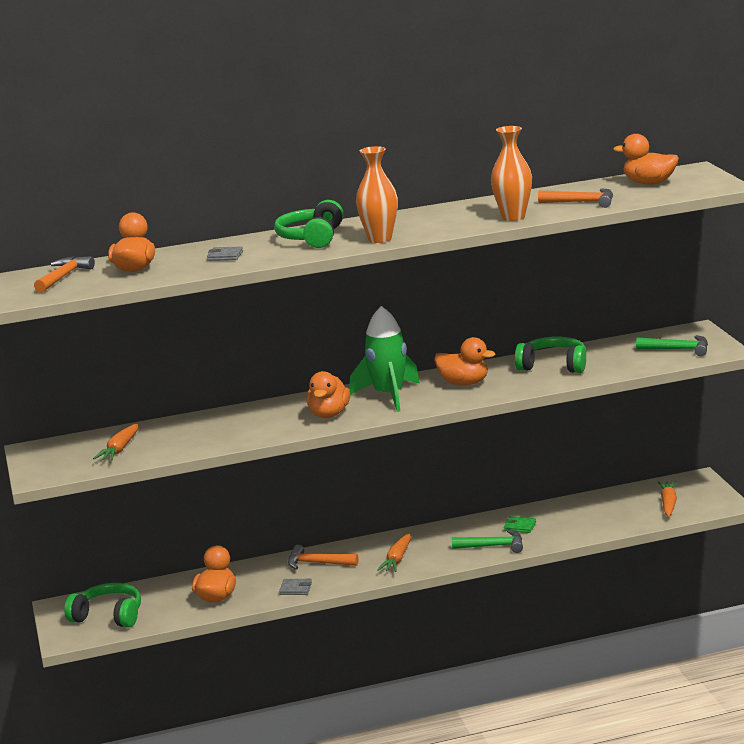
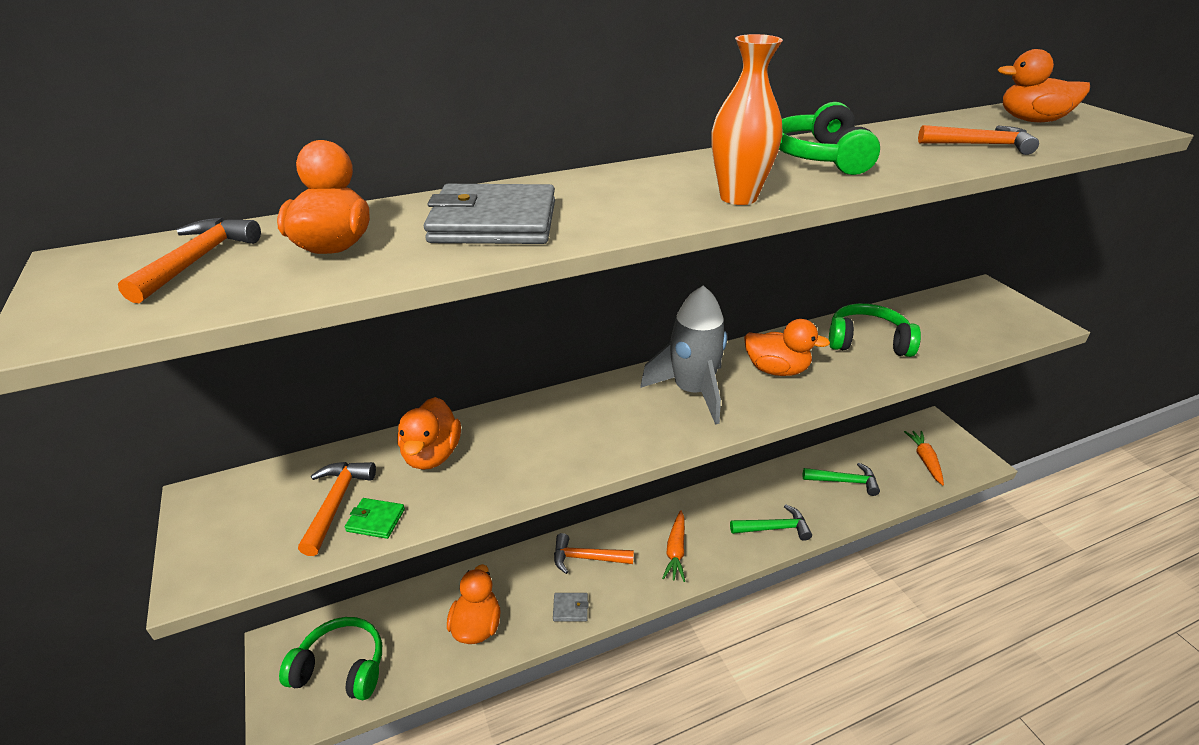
camera: 10 degrees left, 15 degrees up
orange carrot [93,423,139,460] -> orange hammer [298,462,376,556]
grey wallet [207,246,243,261] -> grey wallet [424,184,555,244], size x2.22
green headphones [274,200,343,248] -> green headphones moved to [779,102,880,175]
orange duck [306,371,350,418] -> orange duck moved to [397,397,461,470]
green rocket [350,306,420,412] -> grey rocket [640,285,727,425]
orange vase [491,126,532,221] -> none
green wallet [504,516,536,533] -> green wallet moved to [345,498,405,539]
green hammer [636,335,708,356] -> green hammer moved to [803,463,880,496]

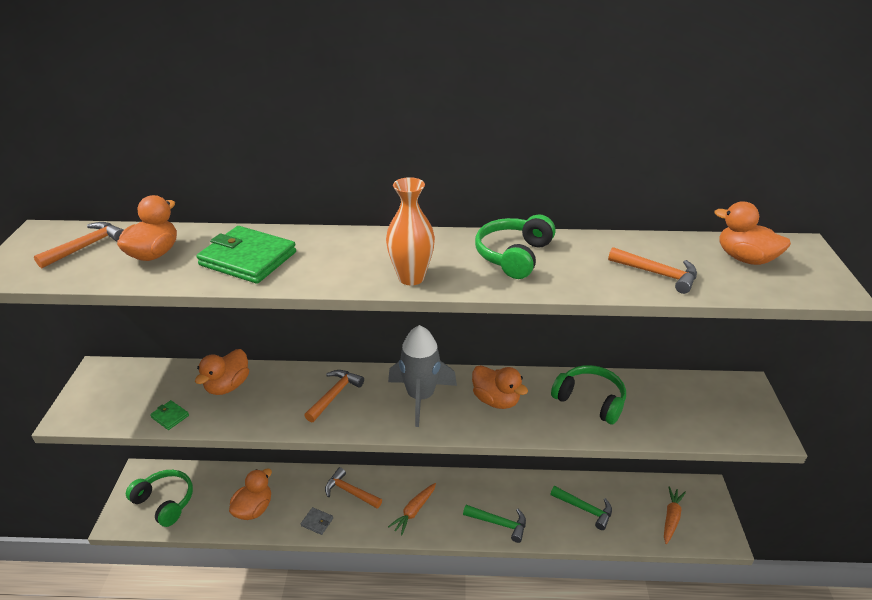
camera: 25 degrees right, 0 degrees up
orange hammer [298,462,376,556] -> orange hammer moved to [304,370,364,423]
grey wallet [424,184,555,244] -> green wallet [196,226,296,284]

